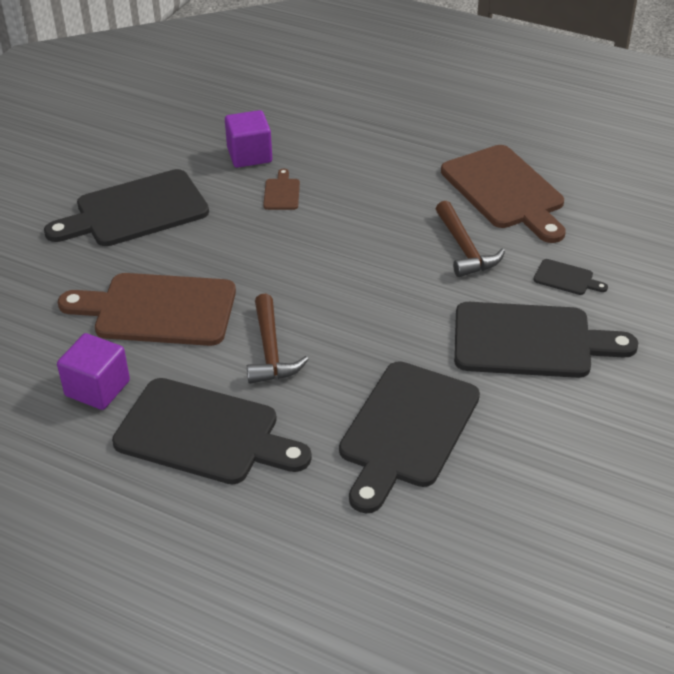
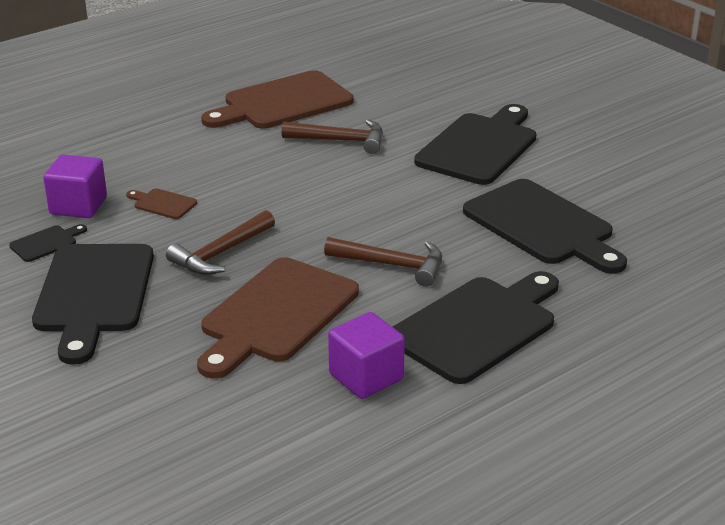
camera: 65 degrees left, 10 degrees down
brown cutting board [441,145,566,243] -> brown cutting board turned 150 degrees clockwise [201,70,354,129]
black cutting board [534,259,608,295] -> black cutting board moved to [9,224,87,262]
none -> brown hammer [166,210,275,275]

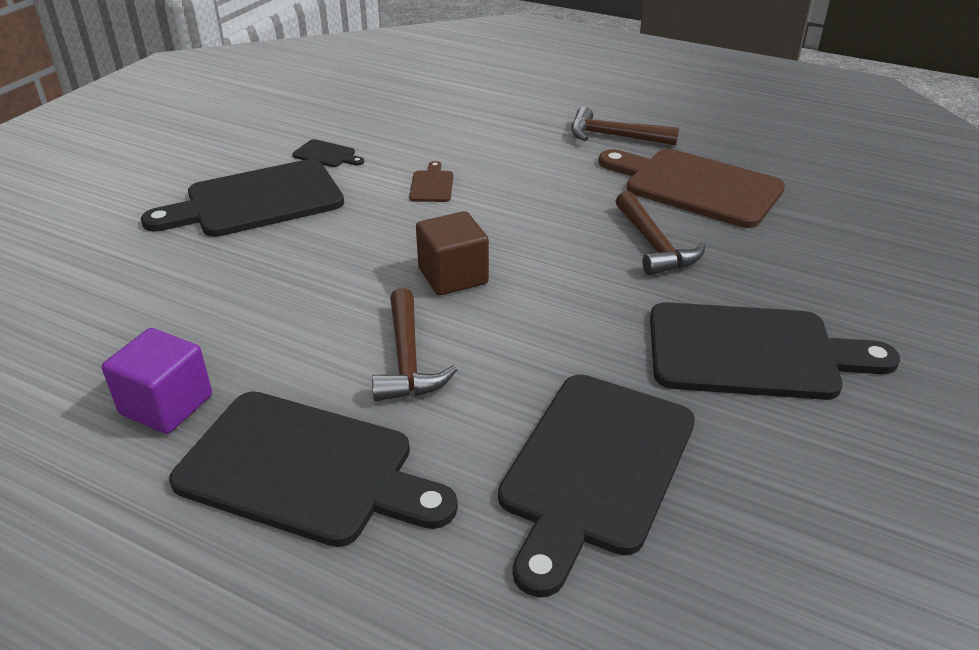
camera: 65 degrees right, 5 degrees up
purple cube [44,155,107,218] -> none
brown hammer [166,210,275,275] -> brown hammer moved to [571,107,679,145]
brown cutting board [197,257,359,379] -> none
none -> brown cube [416,211,489,295]

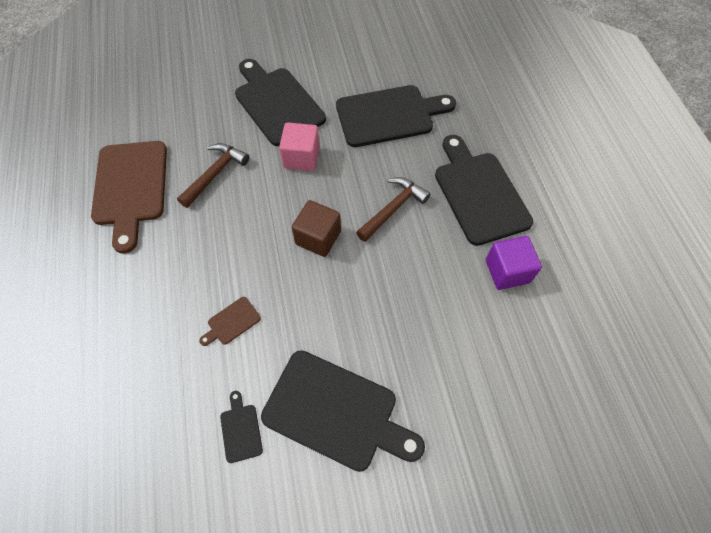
camera: 130 degrees left, 25 degrees up
brown hammer [571,107,679,145] -> none
none -> pink cube [279,122,320,171]

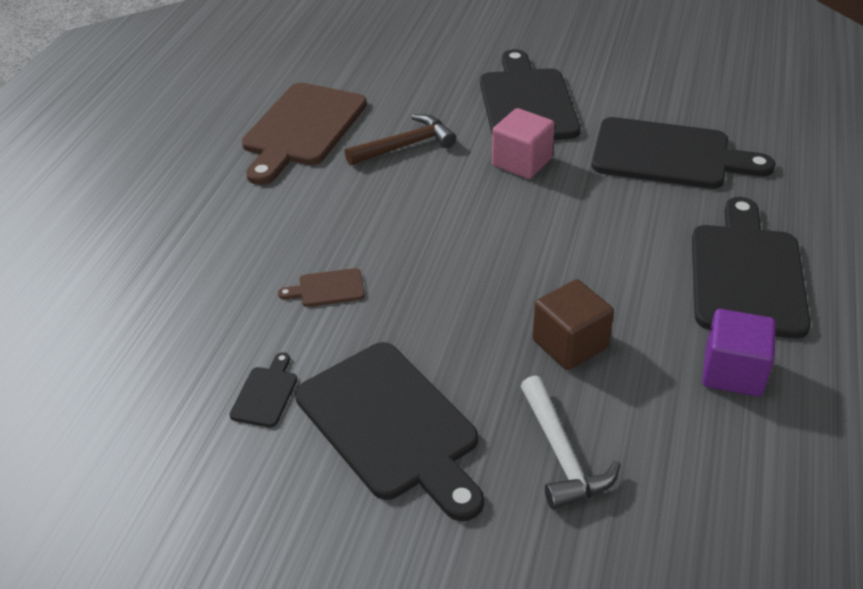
camera: 30 degrees right, 20 degrees down
brown cube [292,200,341,257] -> brown cube moved to [532,279,614,370]
brown hammer [356,177,431,242] -> none
none -> white hammer [521,375,621,509]

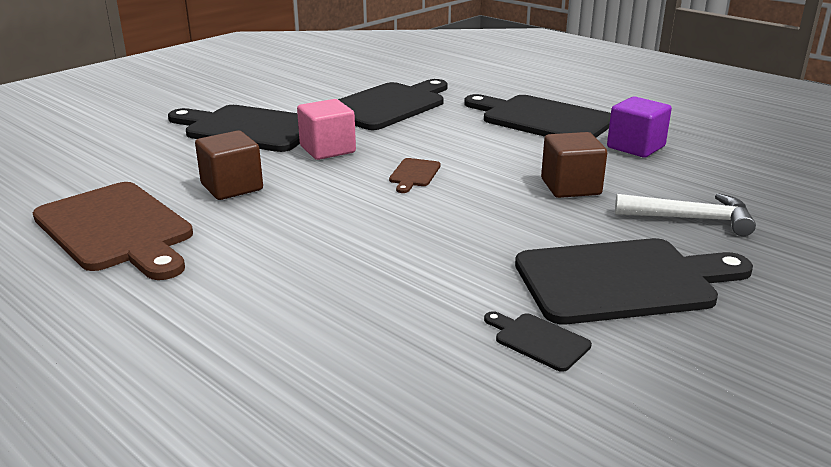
camera: 65 degrees left, 15 degrees down
brown cutting board [278,268,365,307] -> brown cutting board moved to [389,158,441,193]
brown hammer [345,114,456,166] -> brown cube [195,131,263,200]

